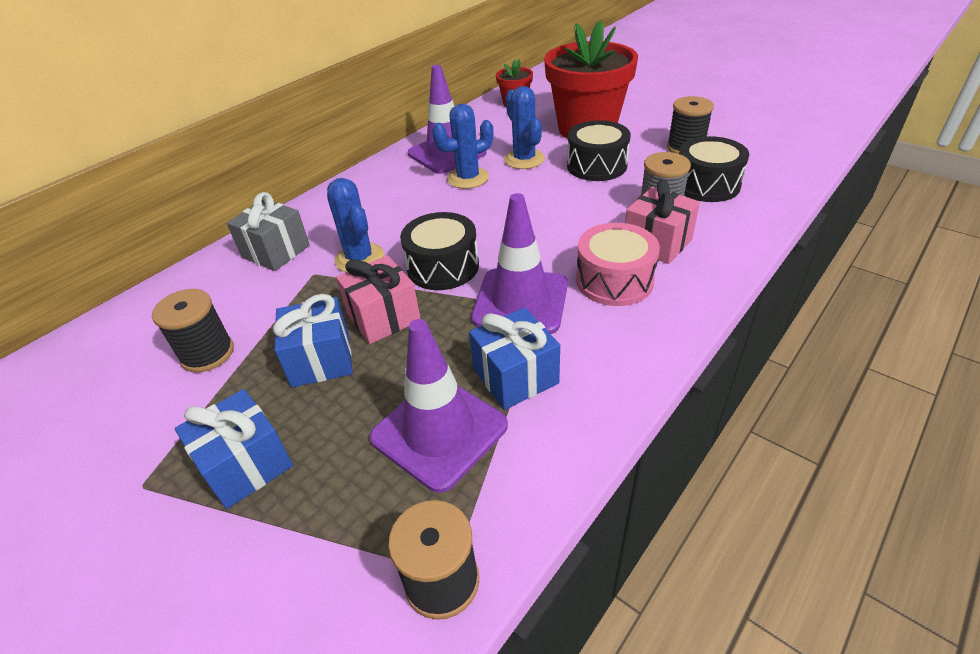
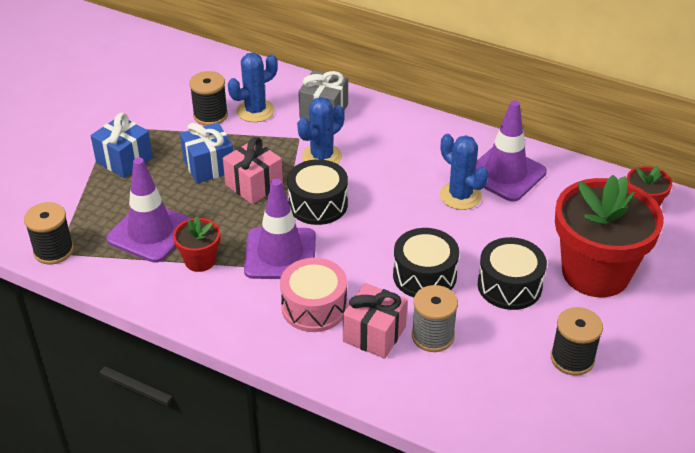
camera: 75 degrees right, 0 degrees up
blue gift [469,307,560,410] -> red flower pot [173,216,220,272]
blue cactus [504,86,545,169] -> blue cactus moved to [228,53,278,122]
black drum [679,136,749,202] -> black drum moved to [393,228,459,297]

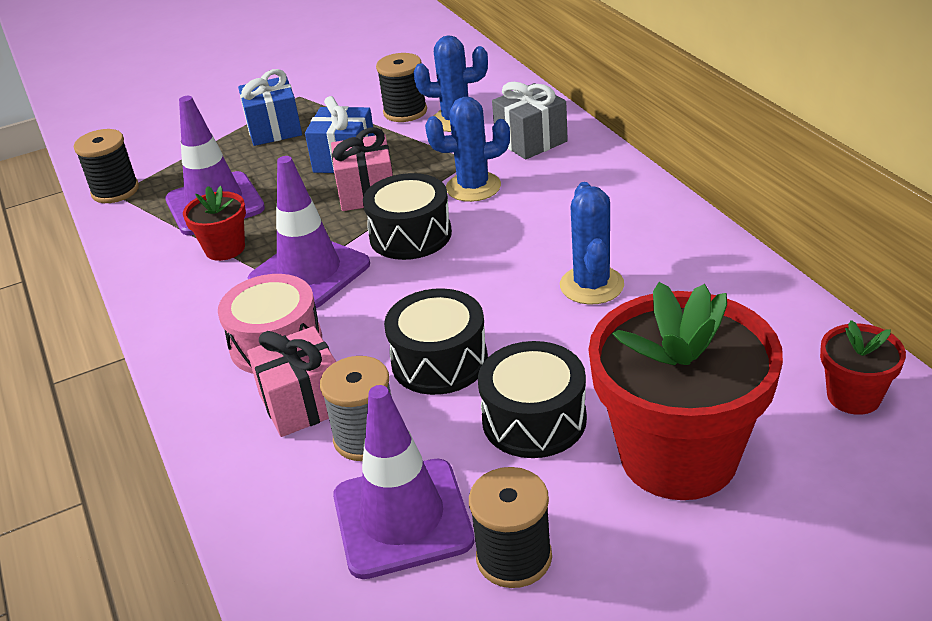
camera: 40 degrees right, 5 degrees down
purple traffic cone [475,100,547,202] -> purple traffic cone moved to [333,385,475,579]

